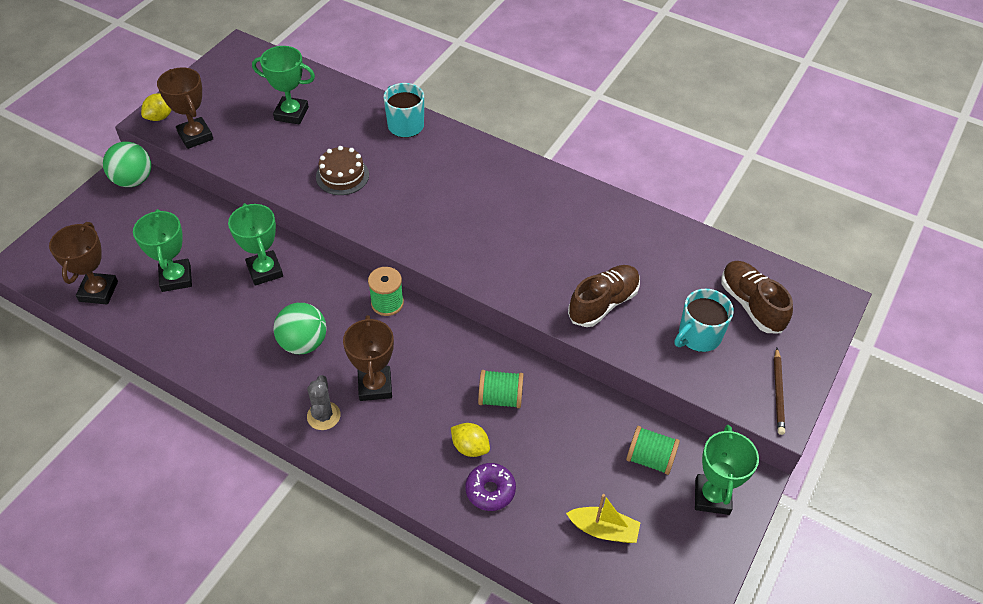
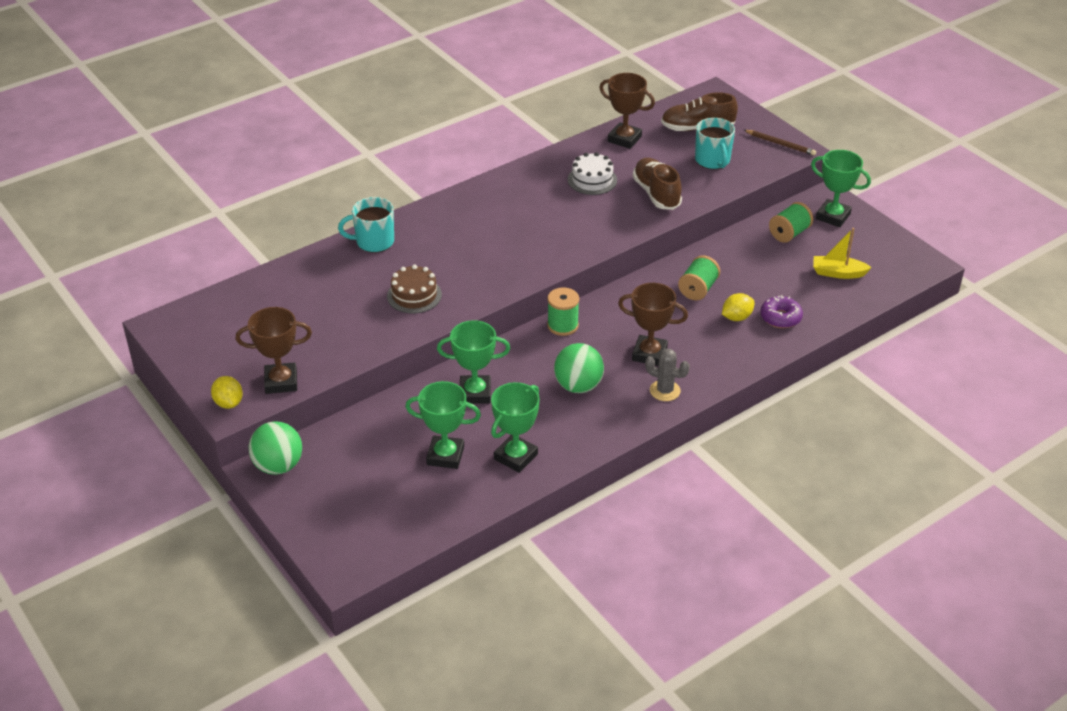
camera: 65 degrees left, 10 degrees down
brown trophy [49,222,118,304] -> brown trophy moved to [599,73,655,149]
green trophy [252,46,315,124] -> green trophy moved to [491,382,540,473]
yellow boat [566,494,641,543] -> yellow boat turned 120 degrees counterclockwise [813,228,872,279]
none -> white cake [568,152,617,195]

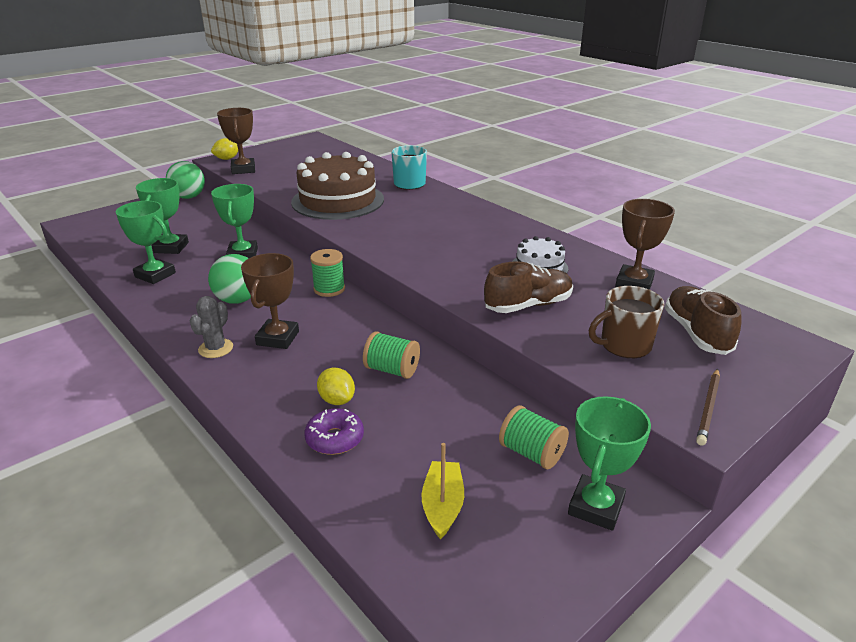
camera: 85 degrees right, 10 degrees down
brown cake [387,265,442,313] -> brown cake [291,152,384,220], size x1.97
turquoise mug [695,118,735,169] -> brown mug [589,286,664,358]

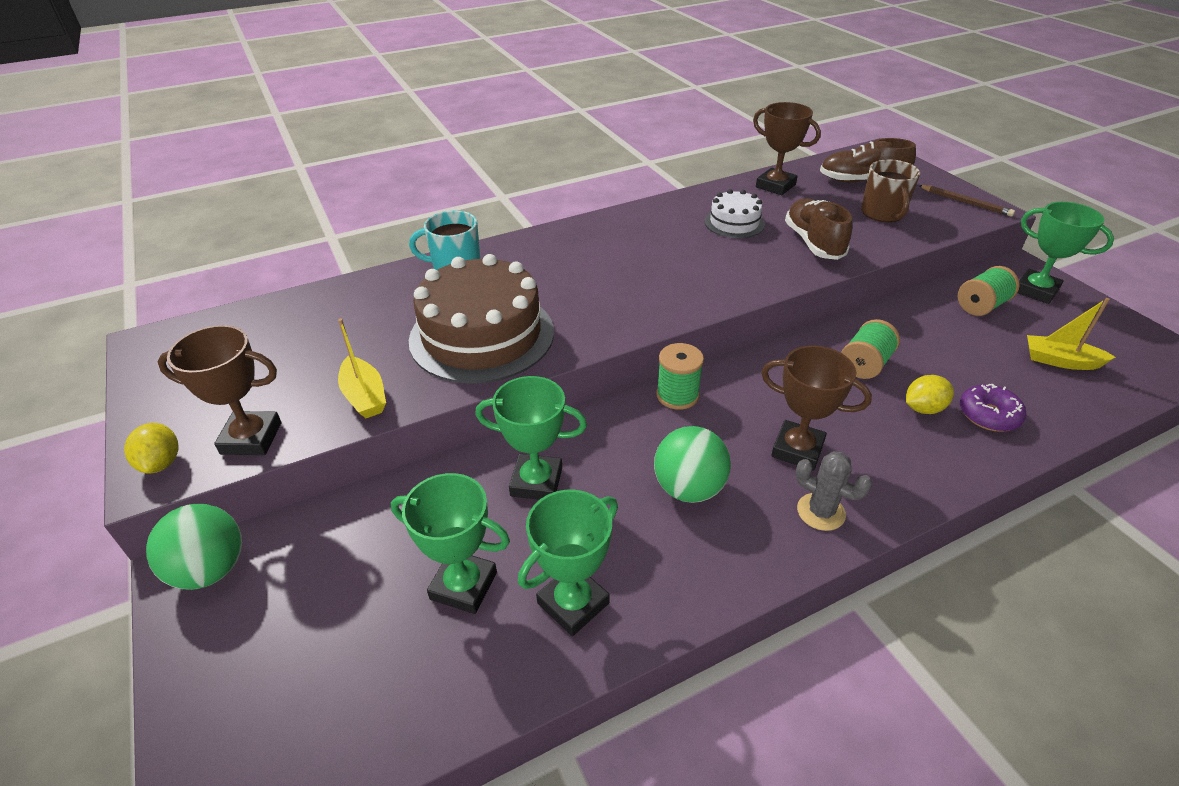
camera: 75 degrees left, 10 degrees up
none -> yellow boat [338,319,386,418]

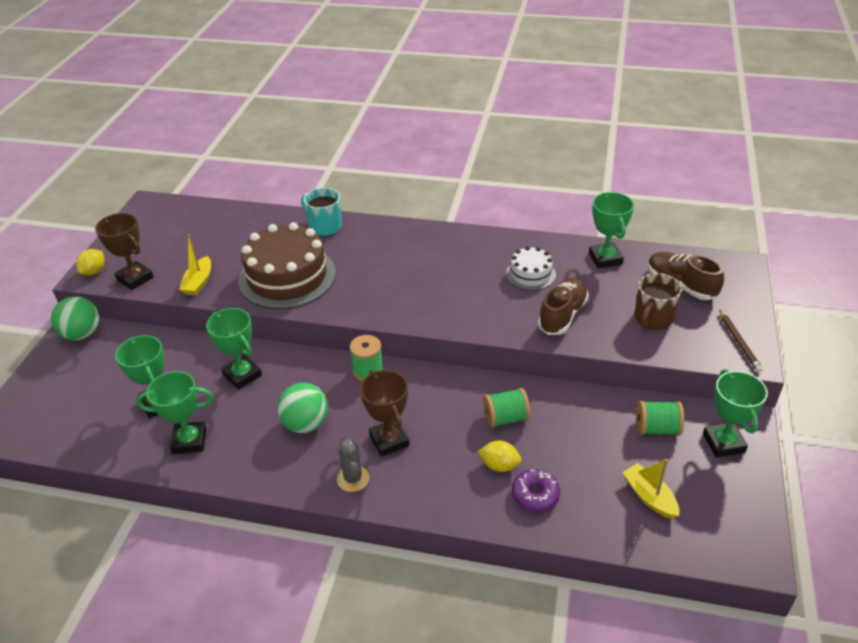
camera: 40 degrees right, 0 degrees up
brown trophy [753,102,821,195] -> green trophy [589,192,634,269]

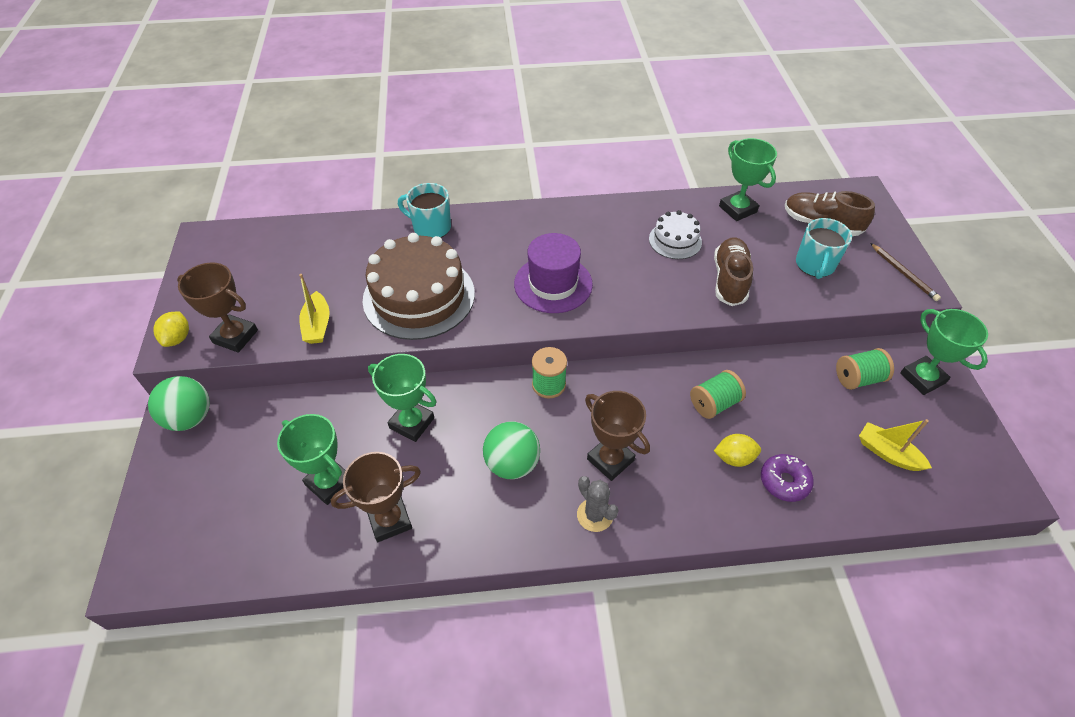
camera: 20 degrees left, 10 degrees up
green trophy [136,371,213,454] -> brown trophy [331,452,421,542]
brown mug [634,273,682,330] -> turquoise mug [796,218,852,279]
none -> purple hat [514,233,593,313]

